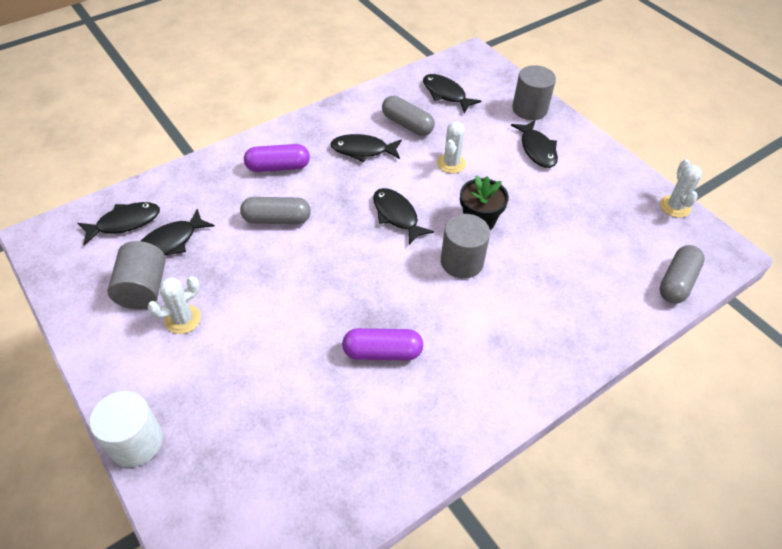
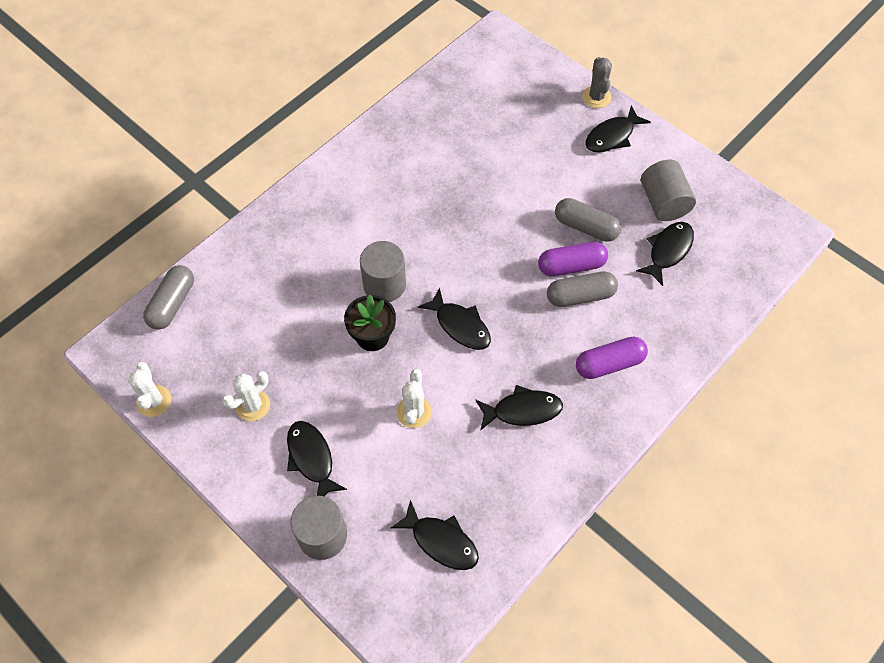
camera: 170 degrees right, 10 degrees up
black fish [77,202,160,245] -> black fish moved to [586,105,651,152]
white cylinder [90,391,163,467] -> grey cactus [582,57,612,108]
white cactus [147,276,201,334] -> white cactus moved to [222,371,270,421]
purple capsule [342,328,423,360] -> purple capsule moved to [538,242,608,276]
grey capsule [382,96,435,136] -> grey capsule moved to [555,198,621,242]

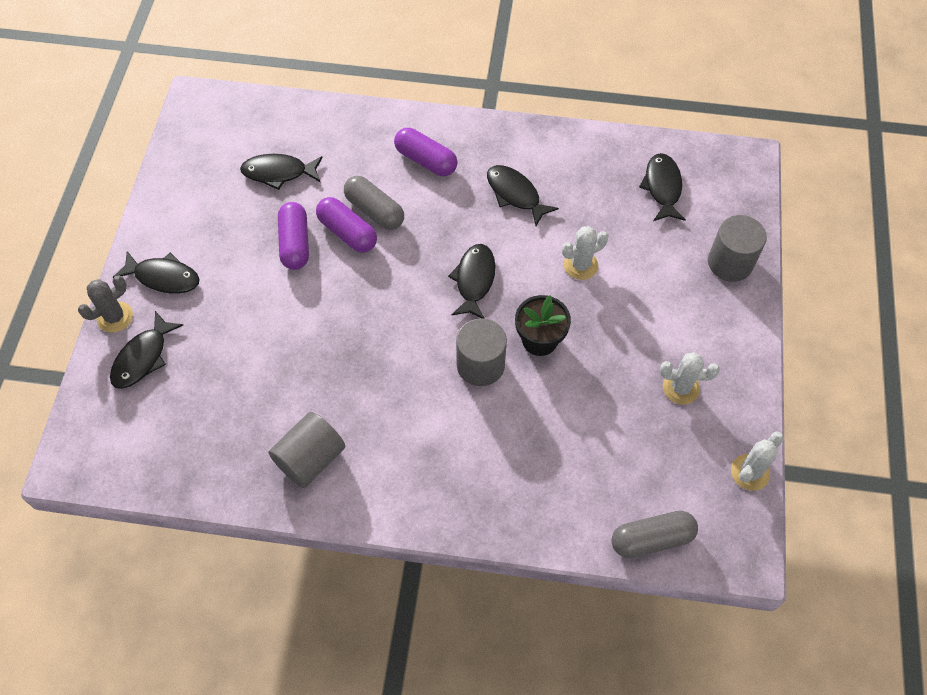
camera: 125 degrees left, 0 degrees up
black fish [287,421,347,496] -> black fish moved to [110,311,183,389]
grey capsule [555,198,621,242] -> purple capsule [278,202,309,270]
grey cylinder [641,159,696,221] -> grey cylinder moved to [269,412,345,488]

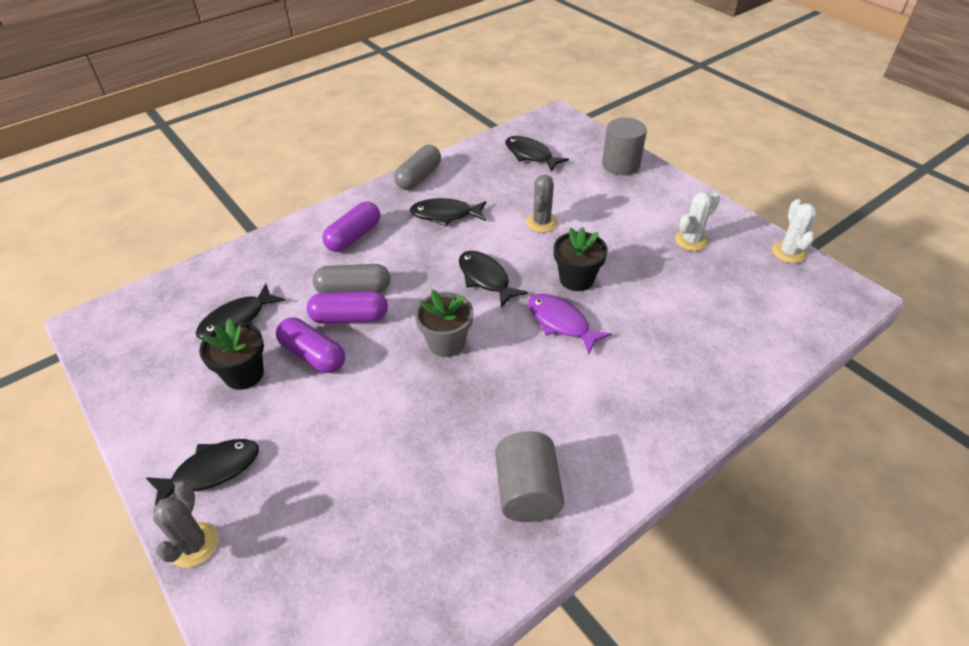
camera: 45 degrees left, 15 degrees down
black fish [110,311,183,389] -> none
purple capsule [394,128,458,176] -> purple capsule turned 45 degrees counterclockwise [323,202,380,252]
grey cylinder [456,318,507,386] -> purple fish [528,294,612,354]
white cactus [562,226,609,280] -> grey cactus [526,175,558,233]
grey capsule [612,511,698,558] -> grey capsule moved to [394,145,441,190]
none -> black flower pot [199,318,264,390]
none -> grey flower pot [415,290,473,357]

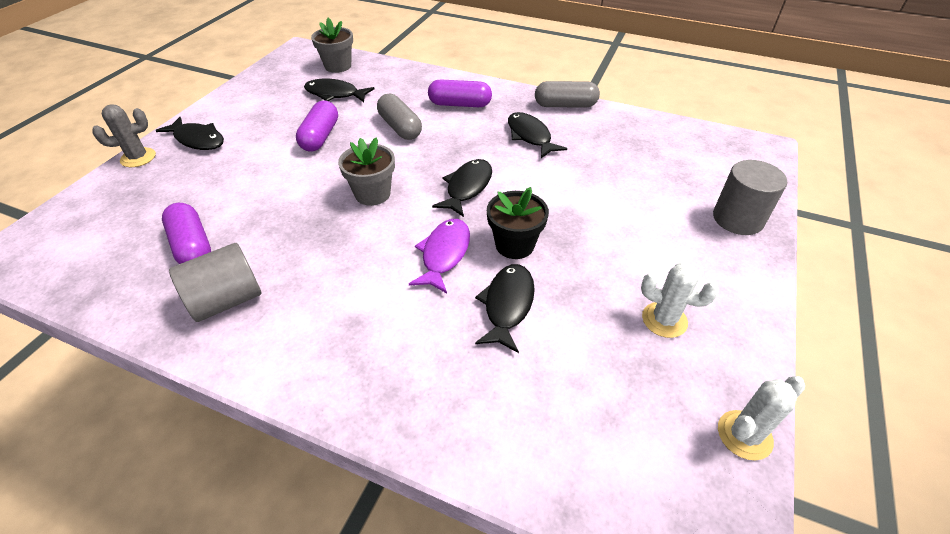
camera: 60 degrees right, 0 degrees up
black flower pot [199,318,264,390] -> none
purple capsule [307,291,388,324] -> purple capsule moved to [162,203,211,264]
black fish [505,136,569,172] -> black fish moved to [475,264,535,353]
grey cactus [526,175,558,233] -> none
none -> grey flower pot [311,18,353,73]

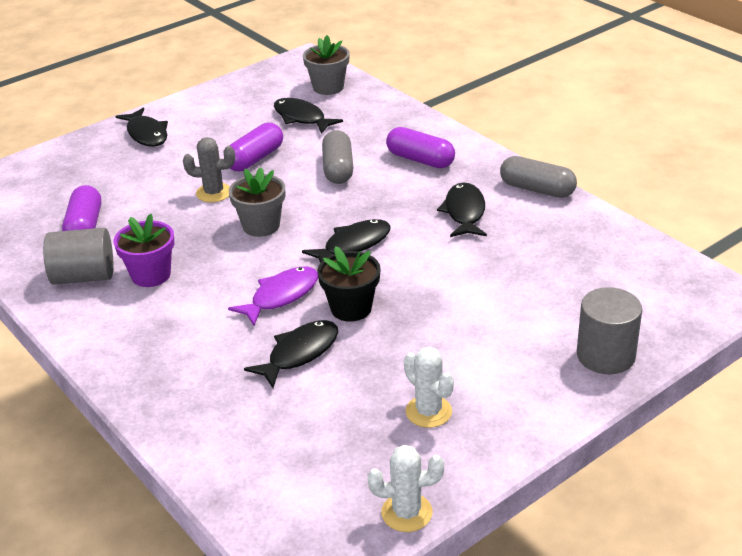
camera: 30 degrees right, 10 degrees down
grey cactus [92,104,156,167] -> grey cactus moved to [183,137,235,203]
none -> purple flower pot [113,214,174,287]

